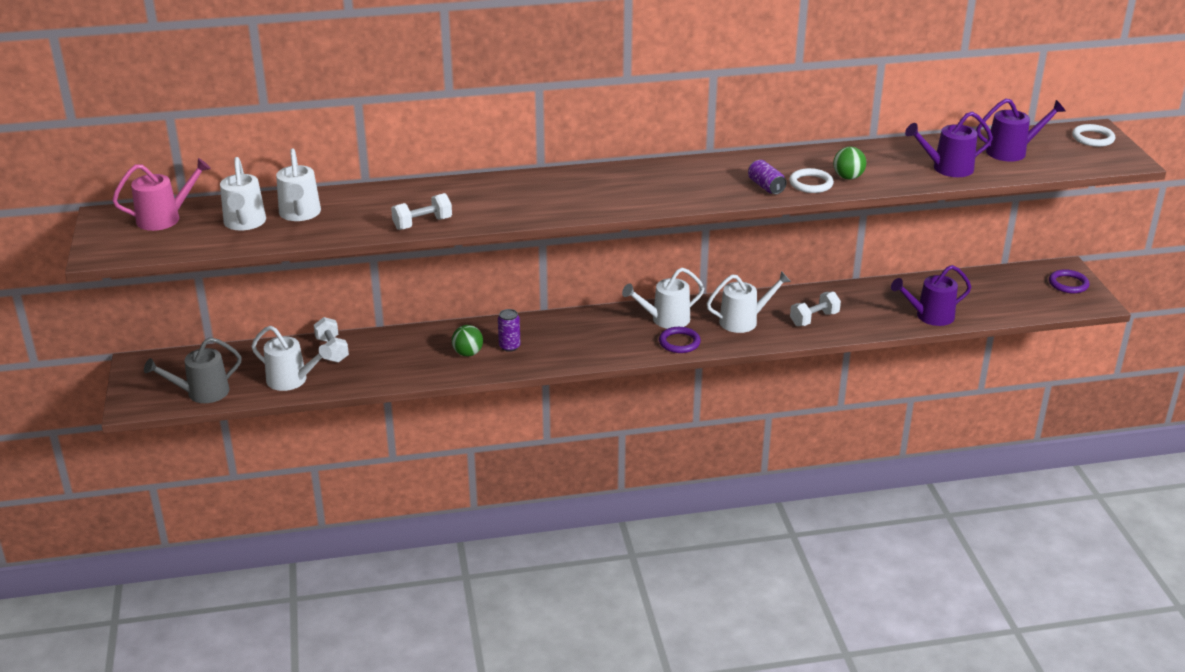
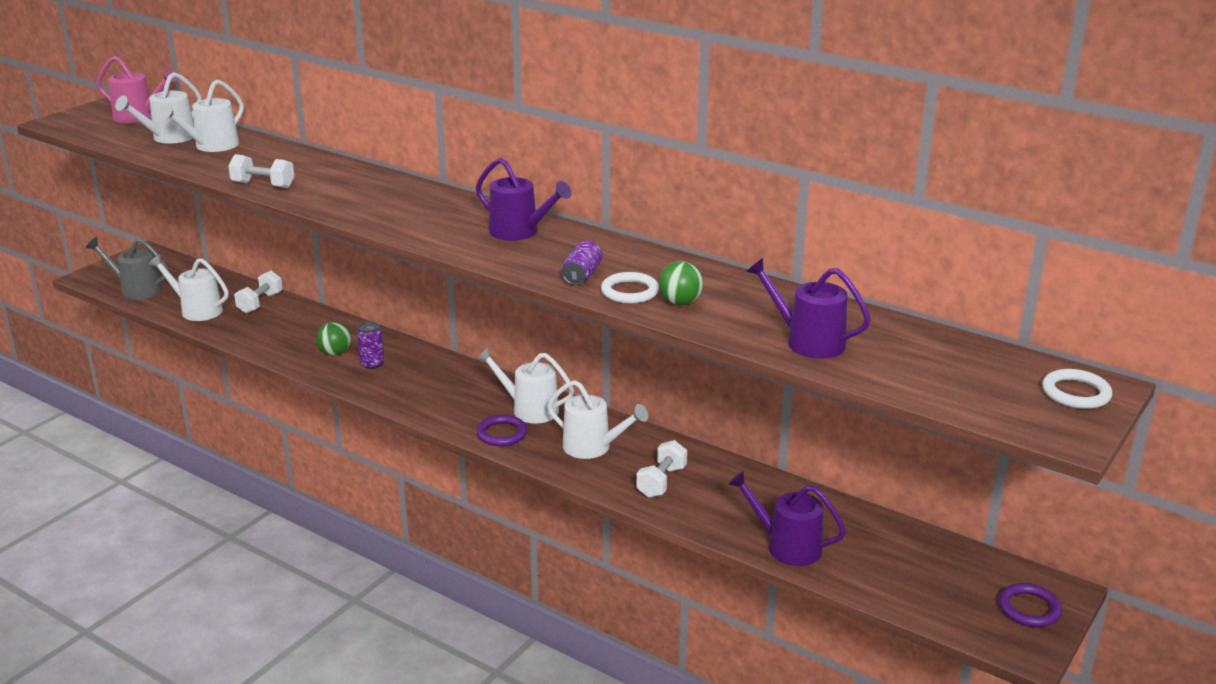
camera: 45 degrees right, 5 degrees down
white watering can [251,326,332,391] -> white watering can turned 135 degrees clockwise [148,254,228,321]
white dumbbell [790,291,841,326] -> white dumbbell turned 75 degrees counterclockwise [636,440,687,498]
purple watering can [976,98,1065,162] -> purple watering can moved to [476,158,571,241]

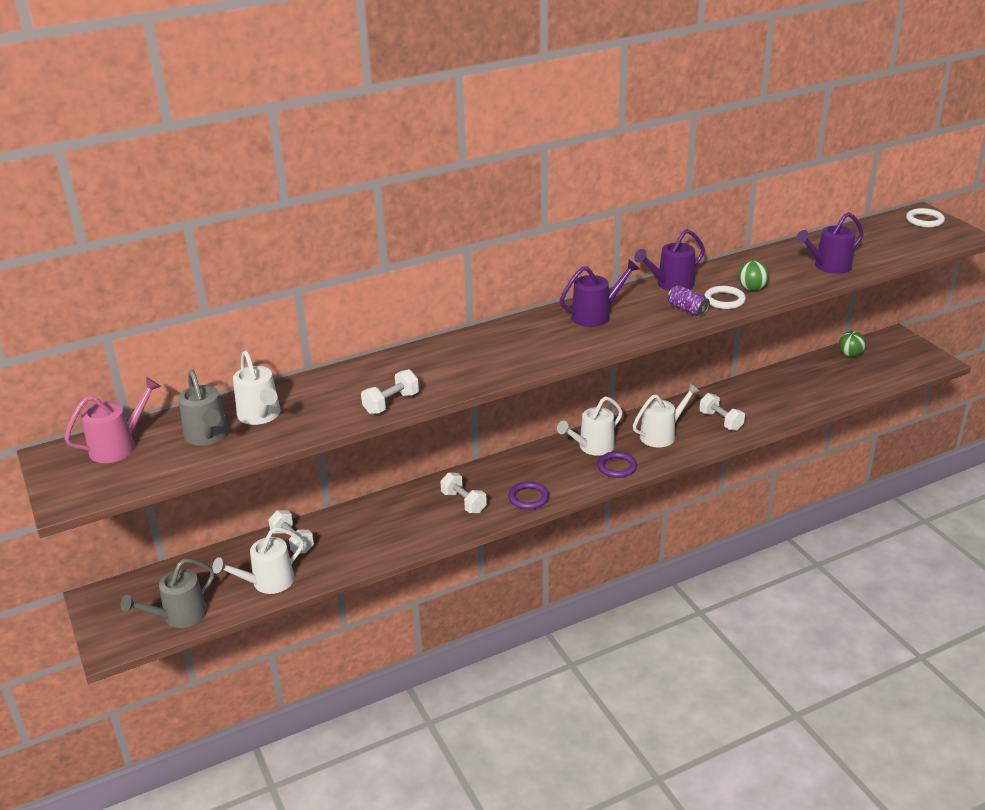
camera: 60 degrees left, 5 degrees up
white watering can [115,72,201,144] -> grey watering can [178,370,229,446]
green ball [316,321,351,356] -> green ball moved to [839,331,866,357]
purple can [357,322,384,369] -> white dumbbell [440,472,487,513]
purple watering can [728,471,846,566] -> purple watering can moved to [634,229,705,291]
purple ring [999,583,1062,627] -> purple ring moved to [508,481,549,510]

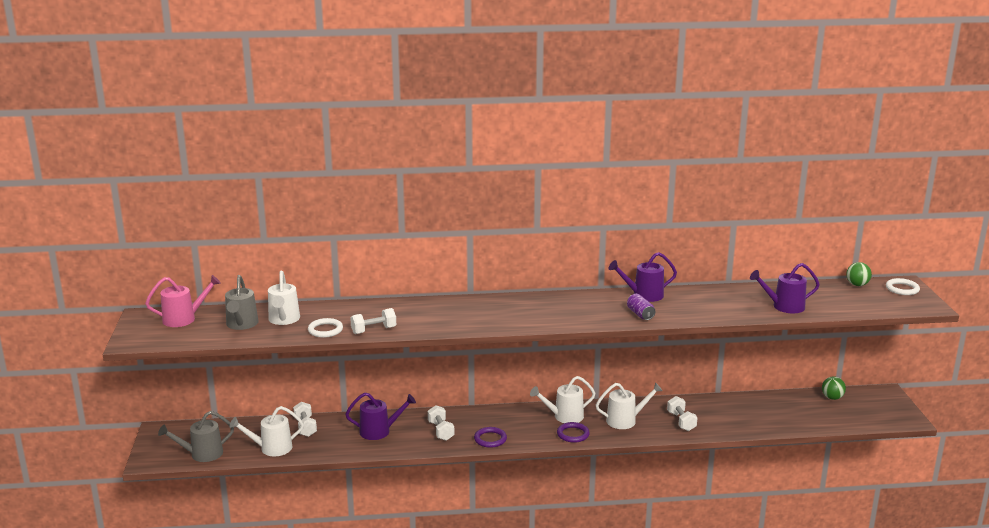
camera: 20 degrees right, 10 degrees down
purple watering can [560,260,640,327] -> purple watering can moved to [345,392,416,440]
white ring [704,286,746,309] -> white ring moved to [308,318,343,338]
green ball [738,260,769,291] -> green ball moved to [846,262,872,286]

